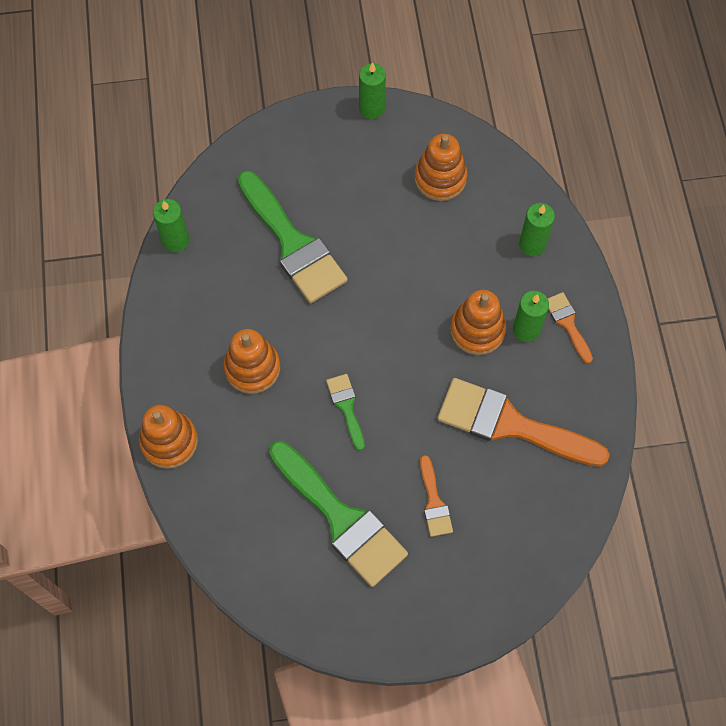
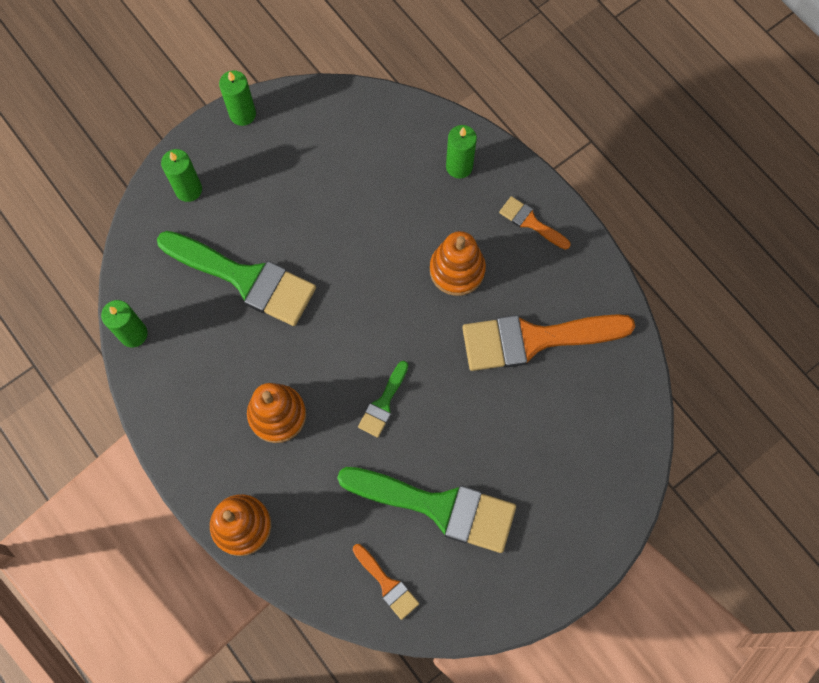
camera: 30 degrees left, 5 degrees up
green brush [326,374,365,451] -> green brush turned 105 degrees counterclockwise [358,361,408,438]
orange stacking toy [414,134,467,201] -> none
orange brush [420,455,453,537] -> orange brush moved to [353,544,419,620]
green candle [513,291,549,342] -> green candle moved to [161,149,202,202]

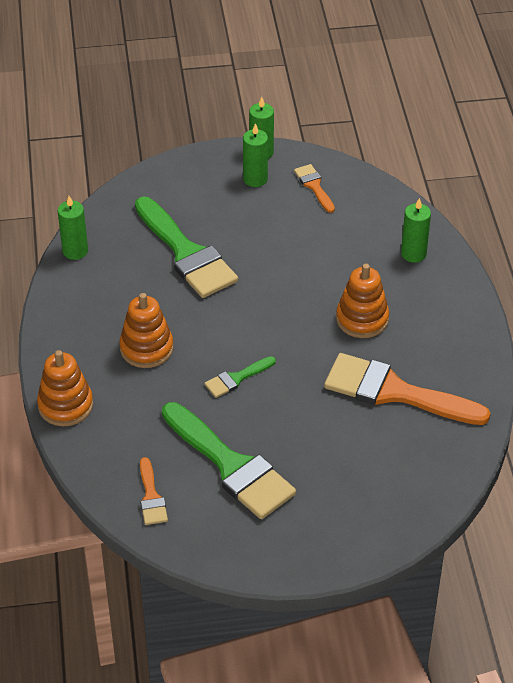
camera: 30 degrees right, 25 degrees down
green candle [161,149,202,202] -> green candle moved to [243,123,268,187]
orange brush [499,196,571,250] -> orange brush moved to [294,164,335,213]

